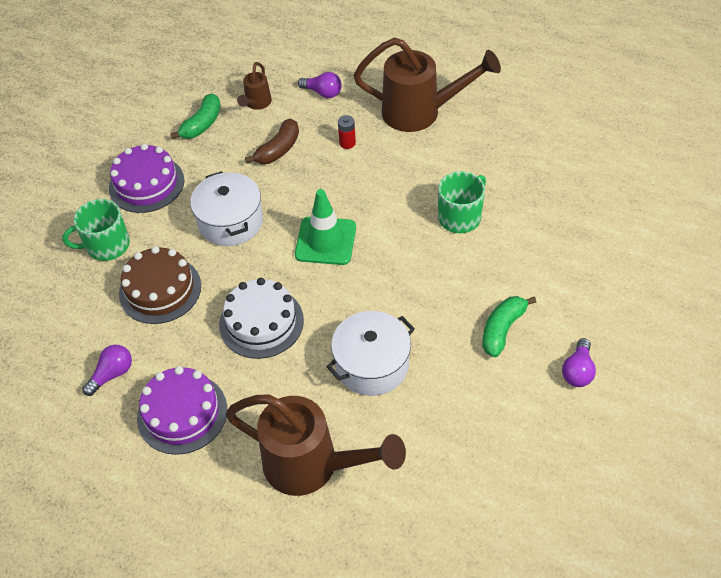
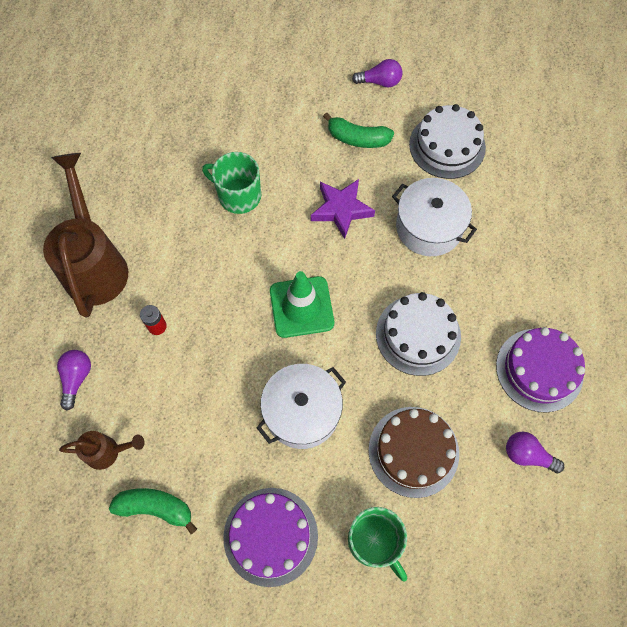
camera: 110 degrees left, 15 degrees up
brown watering can [225,395,406,496] -> none
brown banana [245,119,299,164] -> none
none -> purple star [311,179,375,239]
none -> white cake [409,104,486,179]

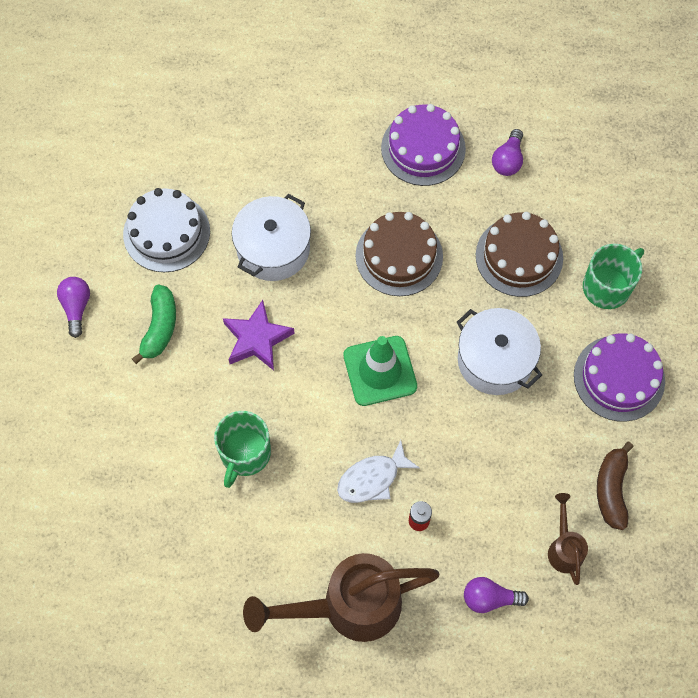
camera: 95 degrees left, 0 degrees up
green banana [109,488,197,534] -> brown banana [597,441,634,530]
white cake [376,292,461,376] -> brown cake [356,212,443,296]
none -> white fish [337,440,420,503]

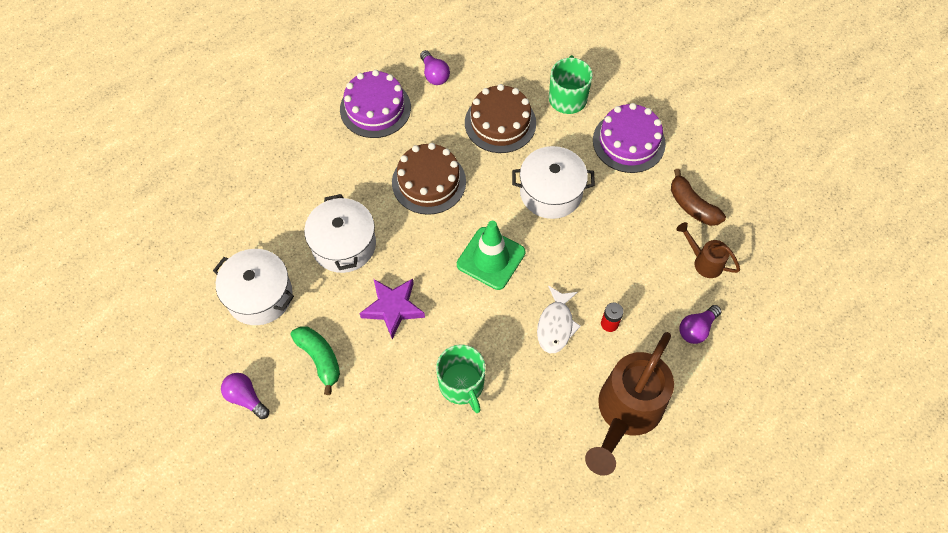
camera: 45 degrees left, 5 degrees down
white cake [123,188,210,272] -> white pot [213,249,294,325]

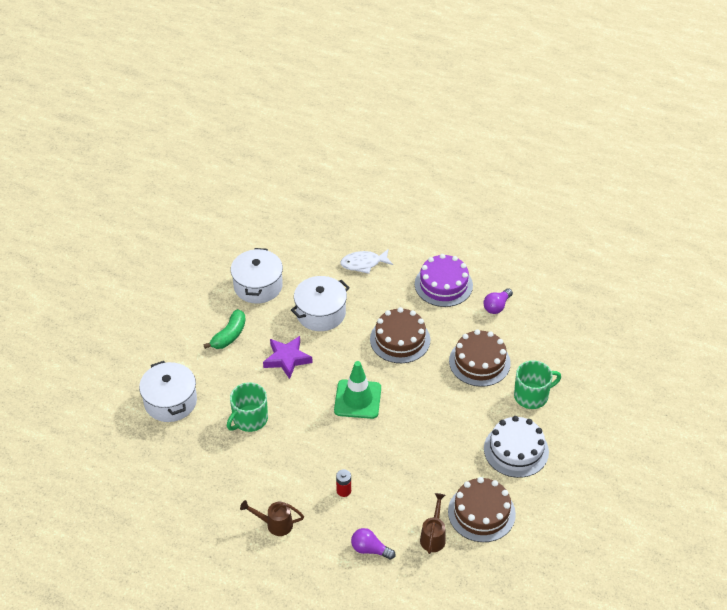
camera: 65 degrees right, 15 degrees down
purple light bulb [221,373,269,419] -> none
white pot [512,146,595,219] -> white pot moved to [139,361,197,422]
white fish [537,286,581,353] -> white fish moved to [340,249,393,274]
brown watering can [585,332,674,475] -> brown watering can [240,500,304,536], size x0.48
purple cake [593,103,666,173] -> white cake [484,416,549,478]
brown banana [671,169,726,226] -> brown cake [448,477,516,542]

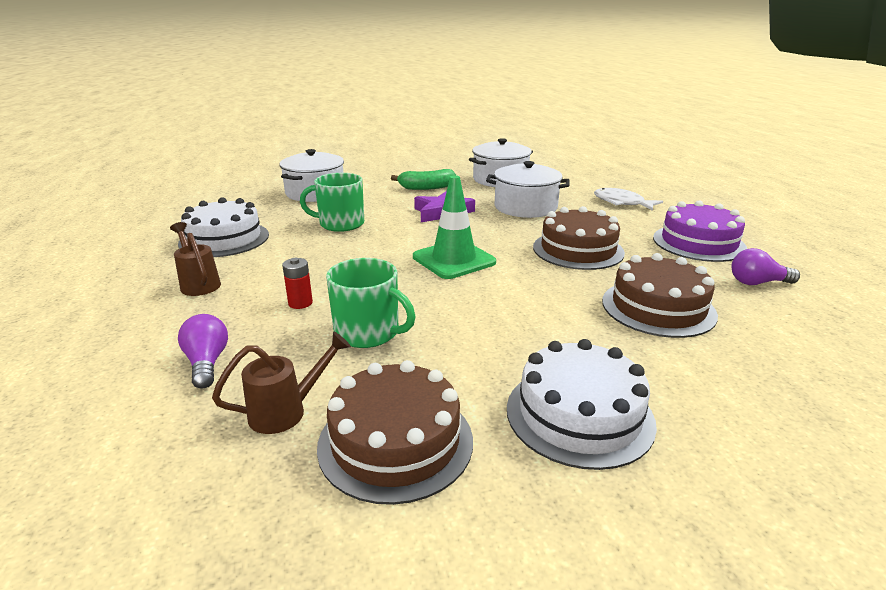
camera: 50 degrees right, 20 degrees down
green mug [514,360,561,409] -> green mug moved to [326,258,416,348]
none -> white cake [178,197,269,257]

